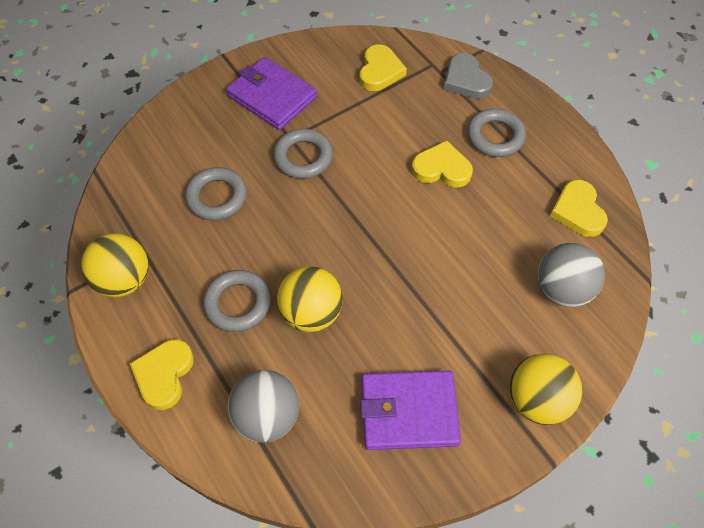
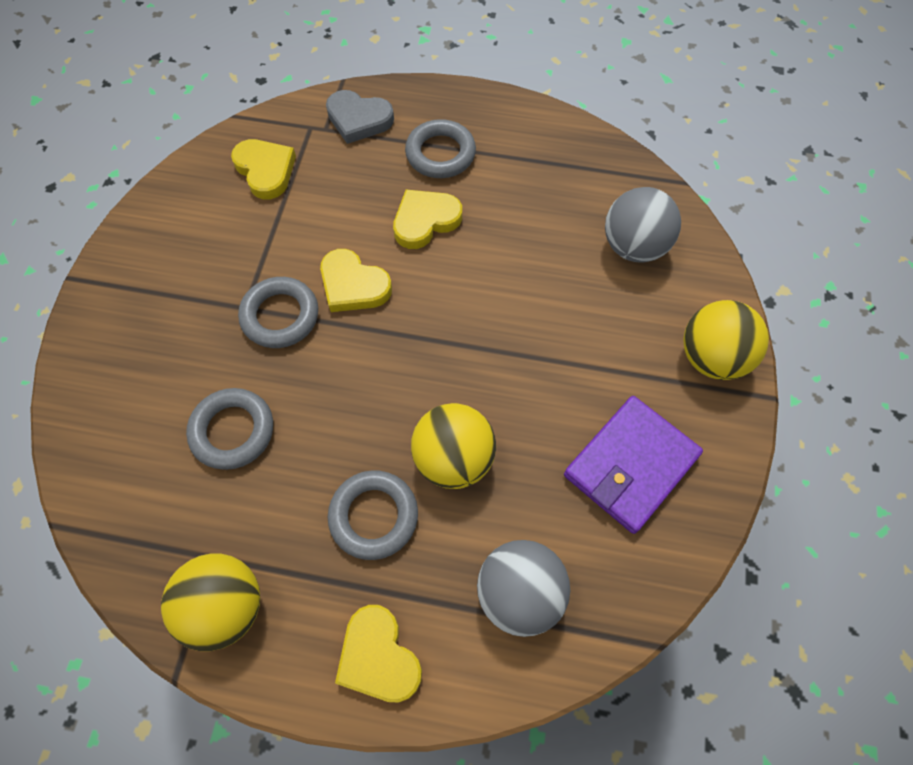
camera: 45 degrees left, 5 degrees up
purple wallet [226,57,317,130] -> none
yellow heart [550,180,608,237] -> yellow heart moved to [320,249,392,312]

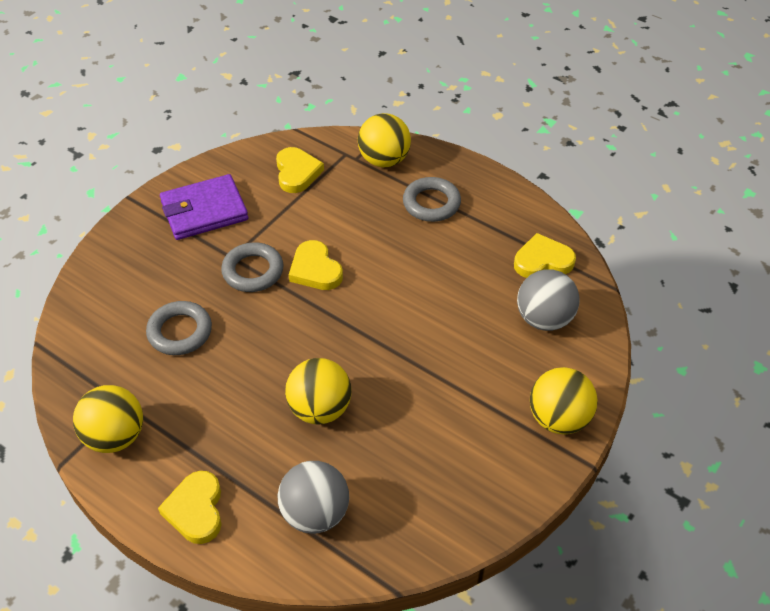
camera: 25 degrees right, 15 degrees down
grey heart [326,90,394,144] -> yellow ball [358,113,411,167]
grey ring [328,470,418,560] -> none
yellow heart [393,189,462,249] -> yellow heart moved to [514,233,576,278]
purple wallet [564,396,703,534] -> purple wallet moved to [160,174,248,240]

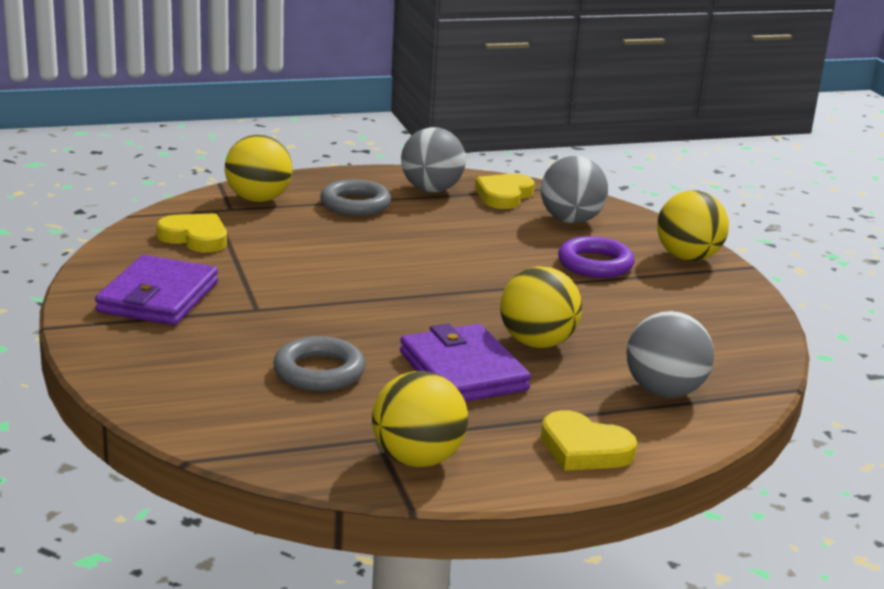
camera: 55 degrees left, 25 degrees down
grey ring [221,242,284,292] -> none
yellow heart [289,240,343,290] -> none
none -> purple wallet [400,323,531,402]
none -> grey ball [401,127,466,192]
none -> purple ring [558,236,634,278]

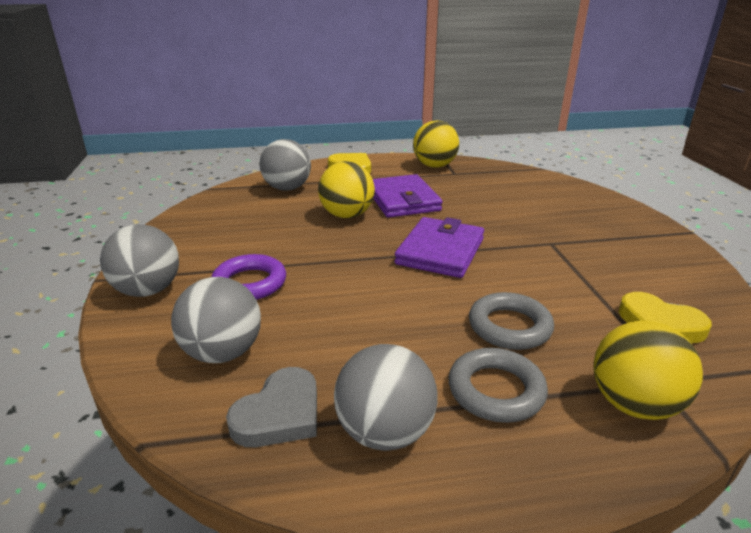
camera: 170 degrees left, 5 degrees up
purple wallet [95,255,218,325] -> purple wallet moved to [395,217,484,278]
grey ring [273,336,365,391] -> grey ring moved to [469,292,554,350]
yellow heart [475,174,535,209] -> grey heart [226,367,317,447]
yellow ball [657,190,729,261] -> grey ball [100,224,179,297]

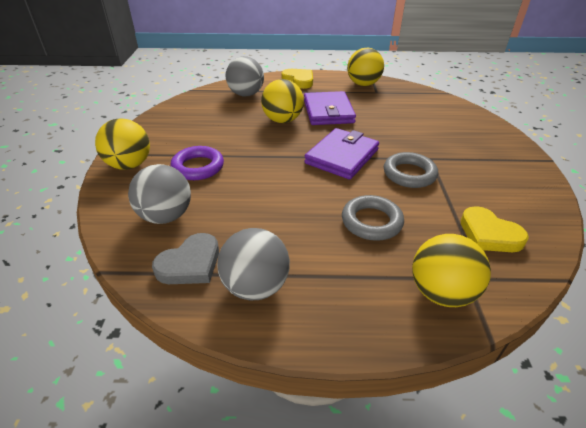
camera: 10 degrees right, 10 degrees up
grey ball [100,224,179,297] -> yellow ball [95,119,150,170]
grey ring [449,348,548,423] -> grey ring moved to [384,152,438,188]

